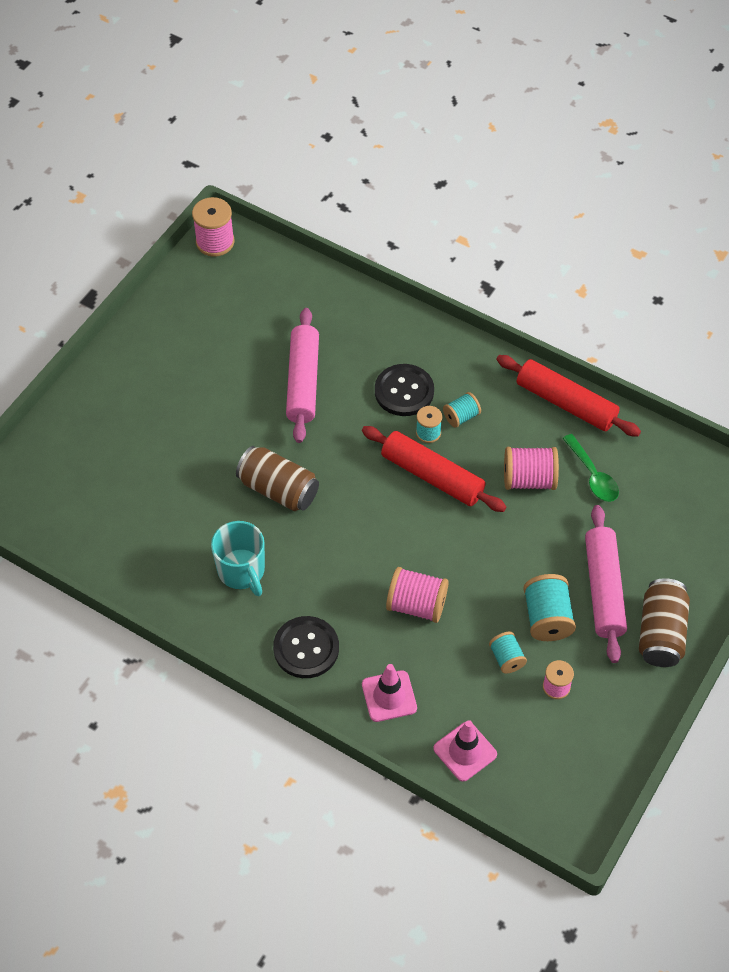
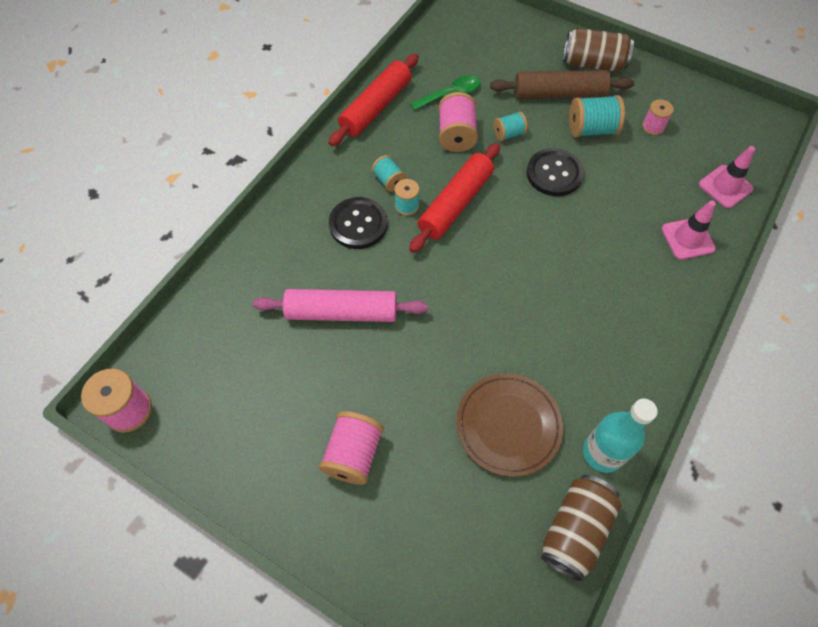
camera: 90 degrees left, 5 degrees up
turquoise mug [211,521,265,596] -> none
brown can [236,446,319,511] -> brown can moved to [541,475,621,581]
black button [273,616,339,678] -> black button moved to [527,148,584,196]
pink spool [386,567,449,623] -> pink spool moved to [319,411,384,485]
turquoise spool [489,632,527,674] -> turquoise spool moved to [494,112,528,141]
pink rolling pin [585,505,627,663] -> brown rolling pin [490,70,634,99]
none -> brown plate [456,373,563,477]
none -> turquoise bottle [583,399,658,473]

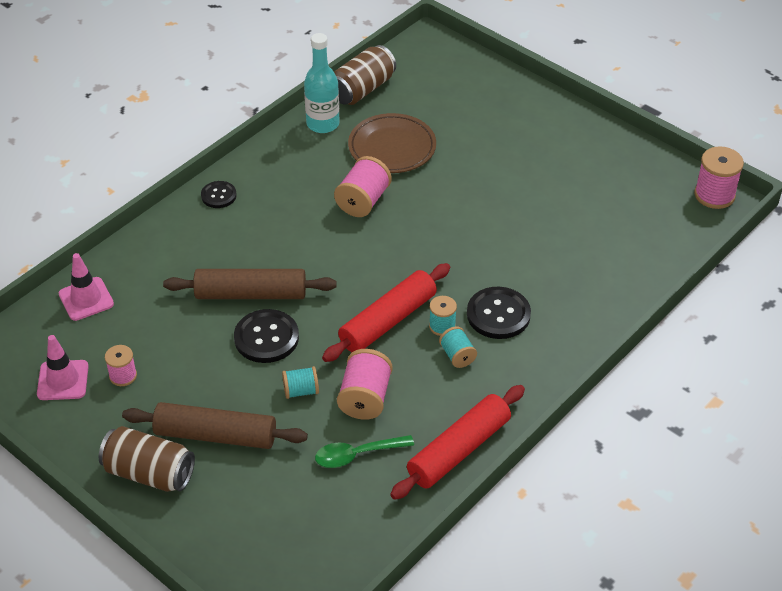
camera: 170 degrees left, 15 degrees down
pink rolling pin [253,289,428,322] -> none
pink spool [319,411,384,485] -> pink spool moved to [334,156,392,217]
turquoise spool [569,95,625,137] -> none
pink traffic cone [662,200,716,260] -> pink traffic cone moved to [37,335,89,400]
none -> brown rolling pin [163,269,337,299]
none -> black button [201,181,237,208]

